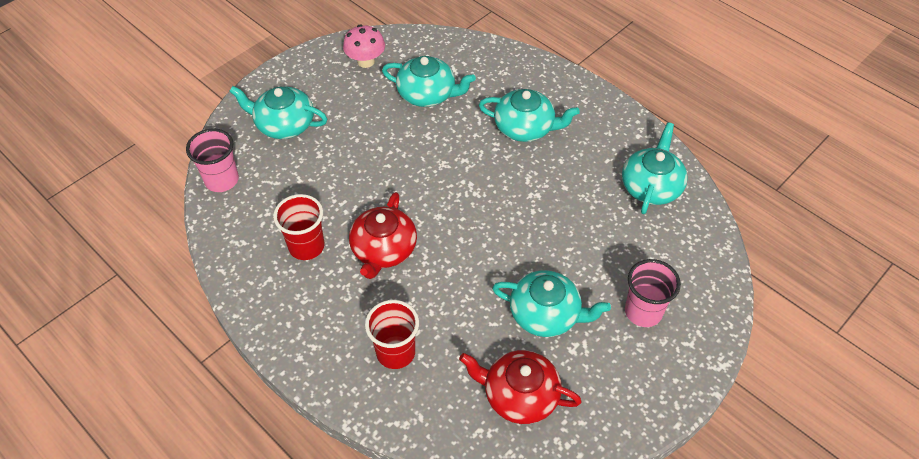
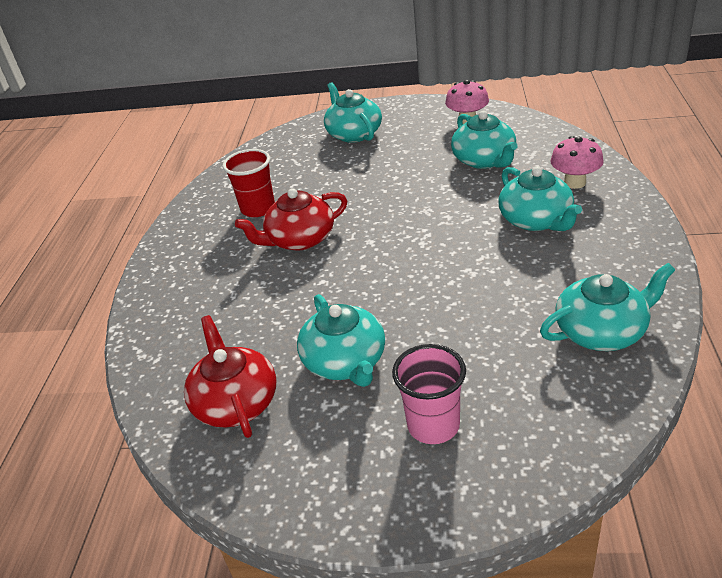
camera: 55 degrees right, 15 degrees down
pink cup [186,128,239,192] -> none
red cup [365,300,419,369] -> none
none -> pink mushroom [550,136,604,189]

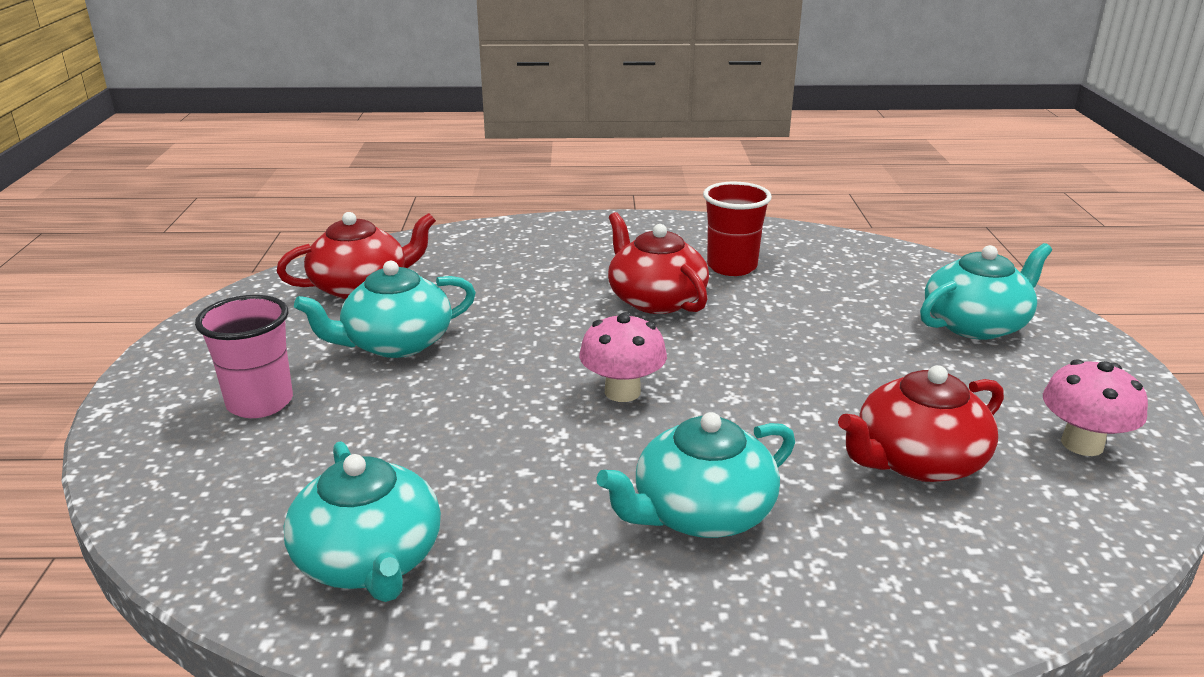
camera: 80 degrees right, 10 degrees down
turquoise teapot [451,111,517,169] -> red teapot [838,365,1004,482]
pink mushroom [550,136,604,189] -> pink mushroom moved to [579,312,667,402]

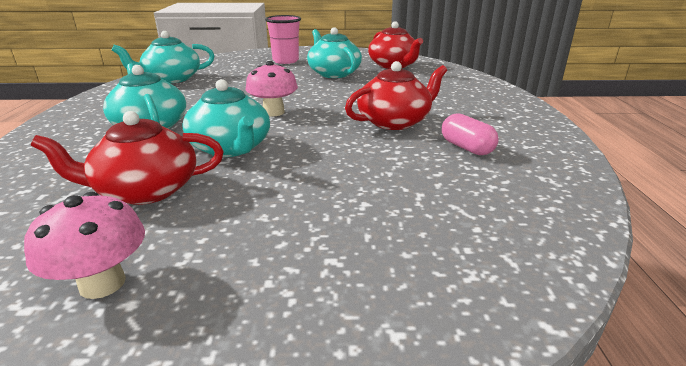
camera: 90 degrees right, 0 degrees up
red cup [703,182,772,276] -> pink capsule [442,113,499,155]
red teapot [838,365,1004,482] -> red teapot turned 75 degrees counterclockwise [31,111,223,205]
turquoise teapot [920,243,1052,340] -> turquoise teapot moved to [182,79,270,157]

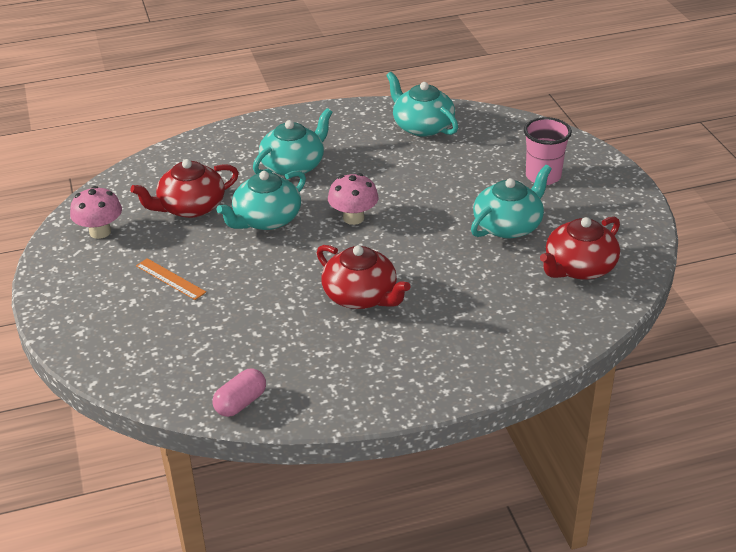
camera: 75 degrees right, 10 degrees up
red teapot [31,111,223,205] -> red teapot turned 90 degrees counterclockwise [130,159,239,218]
pink capsule [442,113,499,155] -> pink capsule moved to [213,368,266,417]
none -> orange ruler [136,258,206,300]

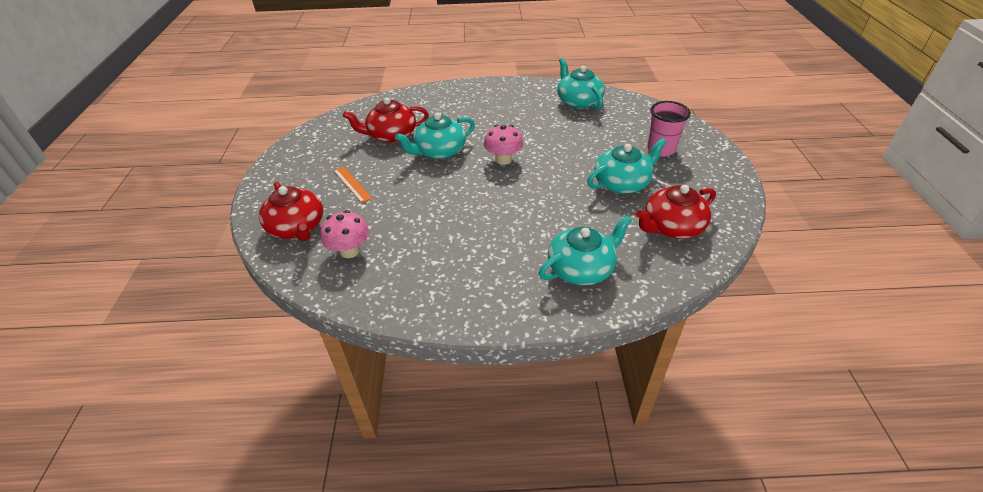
camera: 15 degrees right, 5 degrees up
pink mushroom [70,186,122,239] -> pink mushroom moved to [320,210,369,258]
pink capsule [213,368,266,417] -> none
turquoise teapot [253,108,333,176] -> turquoise teapot moved to [539,215,632,285]
red teapot [317,245,411,309] -> red teapot moved to [259,182,323,241]

